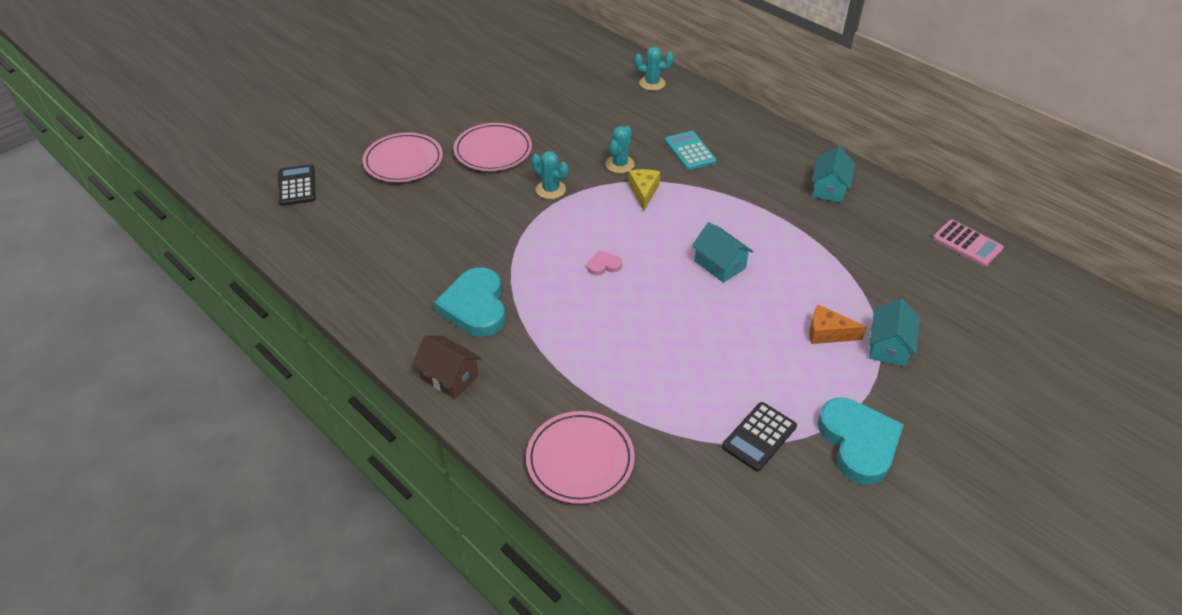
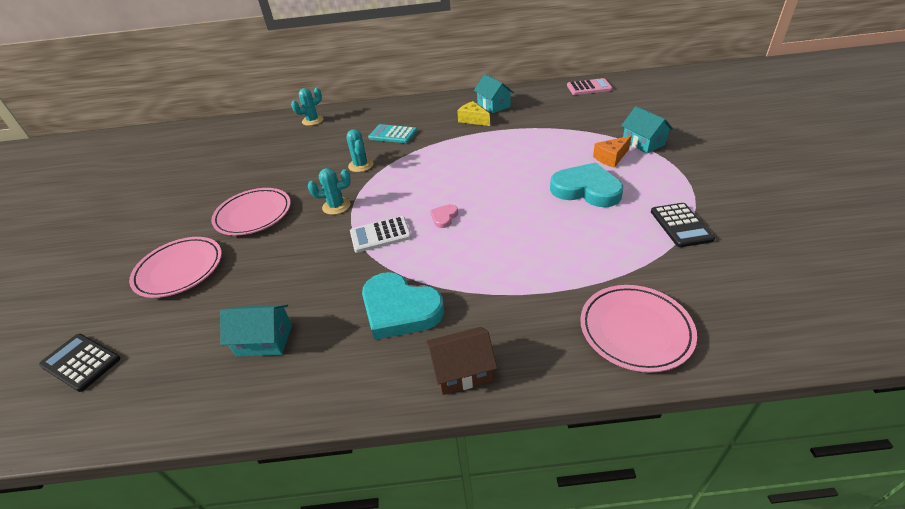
camera: 45 degrees left, 5 degrees down
yellow cheese [628,169,660,211] -> yellow cheese moved to [457,101,490,126]
turquoise house [692,222,753,283] -> turquoise house moved to [220,305,292,357]
turquoise heart [817,398,904,485] -> turquoise heart moved to [550,162,623,207]
none -> white calculator [350,216,412,253]

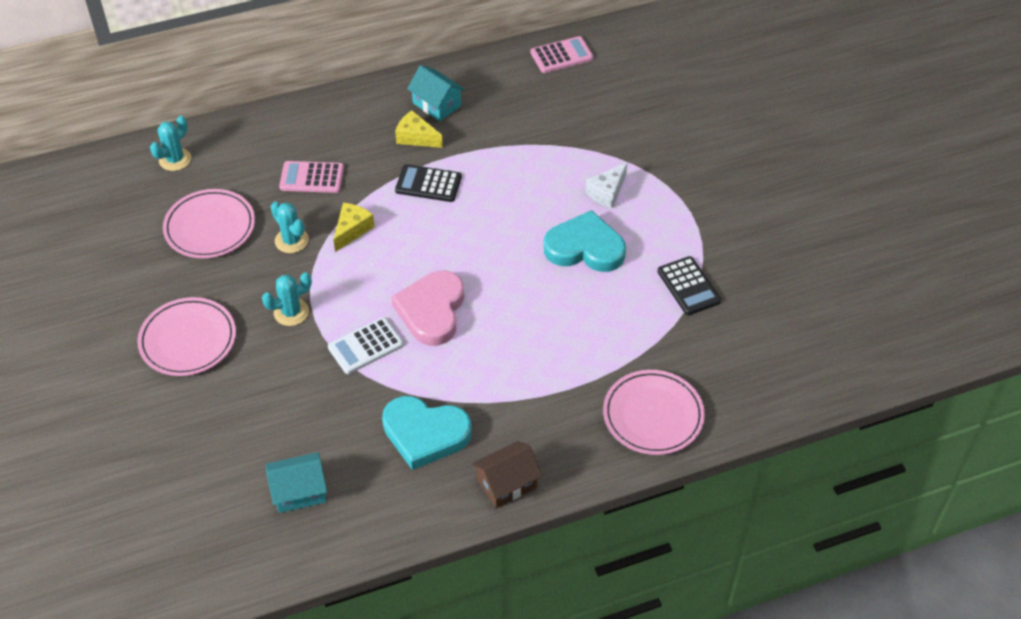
camera: 20 degrees left, 10 degrees up
black calculator [39,334,120,392] -> black calculator moved to [395,164,462,202]
pink plate [129,237,222,298] -> pink plate moved to [163,189,255,258]
turquoise calculator [368,124,417,143] -> pink calculator [279,161,344,193]
pink heart [430,204,458,228] -> pink heart [391,271,464,346], size x2.25
orange cheese [593,136,632,168] -> white cheese [585,162,627,209]
turquoise house [621,106,673,153] -> none
none -> yellow cheese [333,203,375,252]

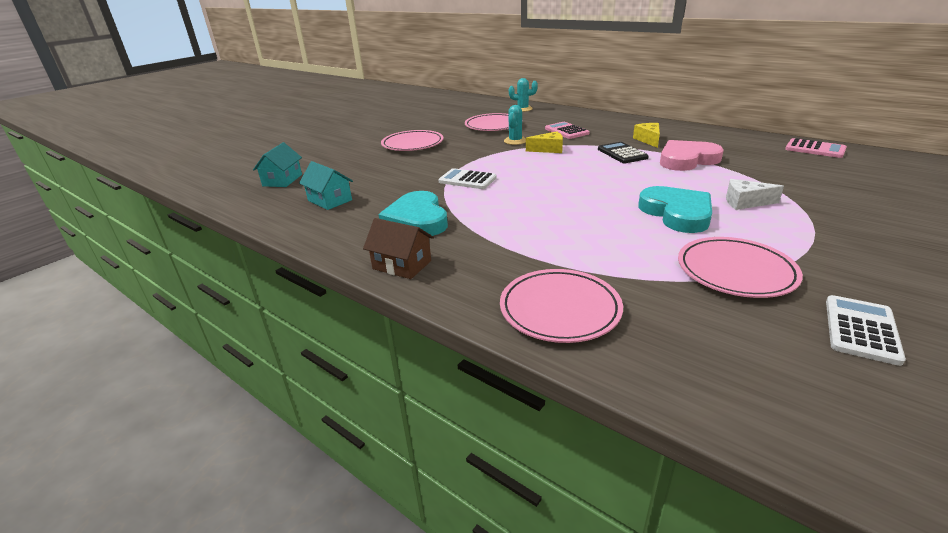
camera: 60 degrees right, 20 degrees down
turquoise cactus [262,272,312,326] -> none
pink heart [391,271,464,346] -> pink heart moved to [660,140,724,171]
turquoise house [407,65,465,121] -> turquoise house moved to [253,142,302,187]
black calculator [657,256,721,315] -> pink plate [678,237,803,298]
none -> white calculator [826,295,906,366]

